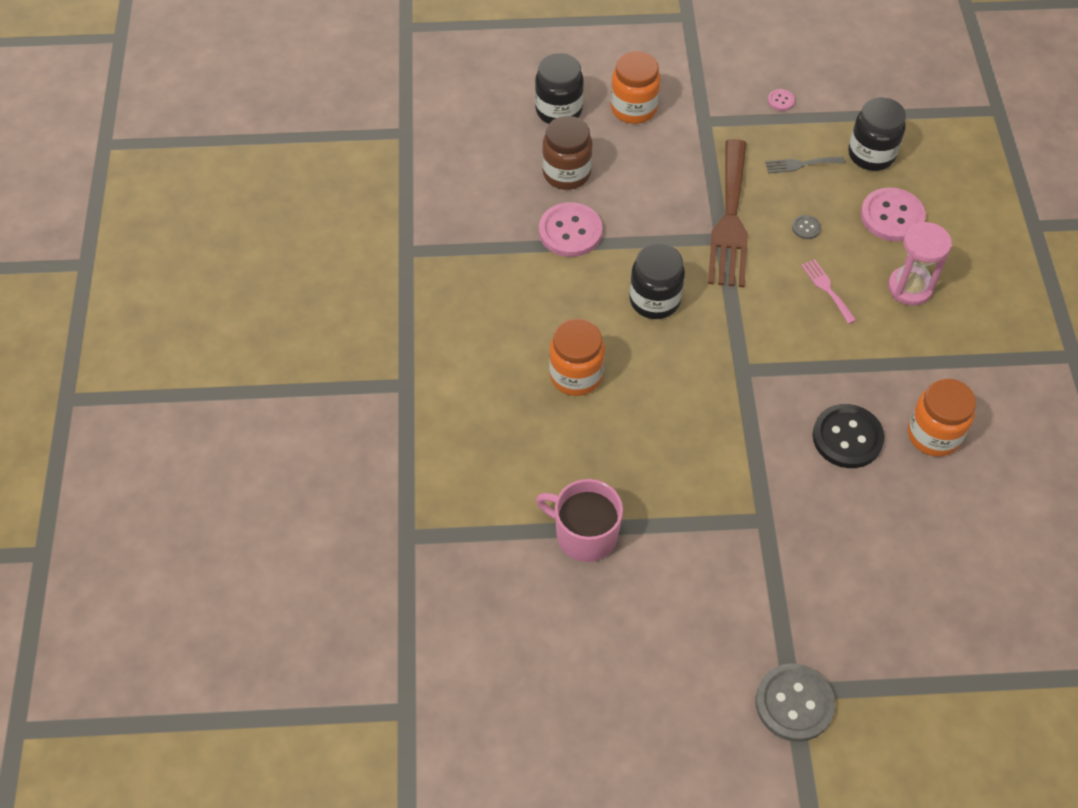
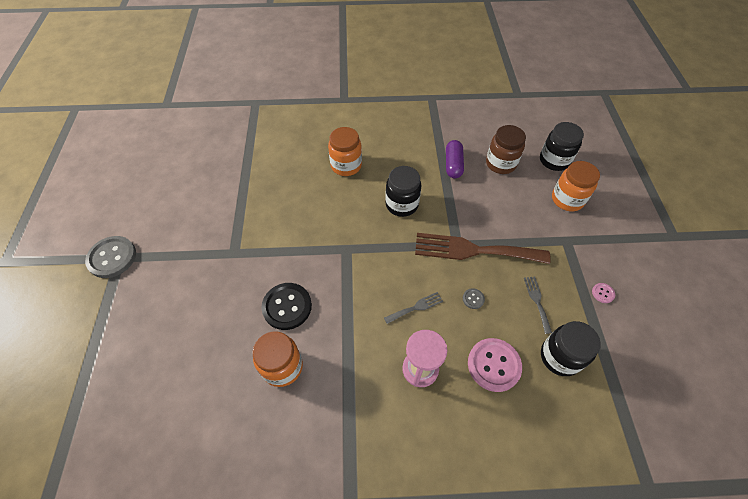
camera: 90 degrees right, 0 degrees up
pink mug [536,479,623,562] -> none
pink button [539,202,603,257] -> purple capsule [446,140,464,178]
pink fork [801,259,857,324] -> grey fork [384,292,443,324]

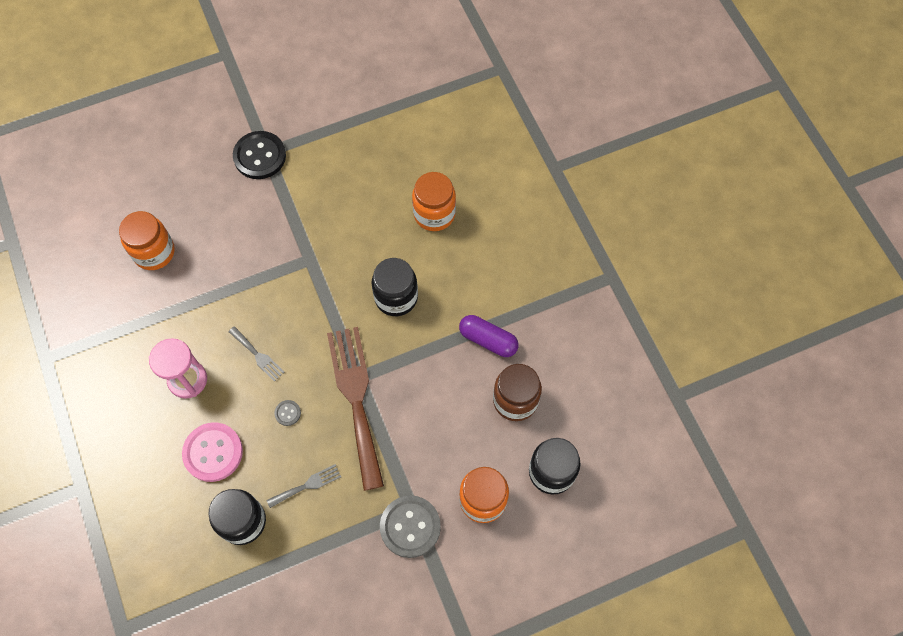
camera: 70 degrees right, 10 degrees up
grey button [85,236,136,278] -> grey button moved to [380,495,441,558]
black button [261,283,312,330] -> black button moved to [233,131,286,179]
purple capsule [446,140,464,178] -> purple capsule turned 45 degrees clockwise [459,315,519,357]
pink button [592,283,615,303] -> none

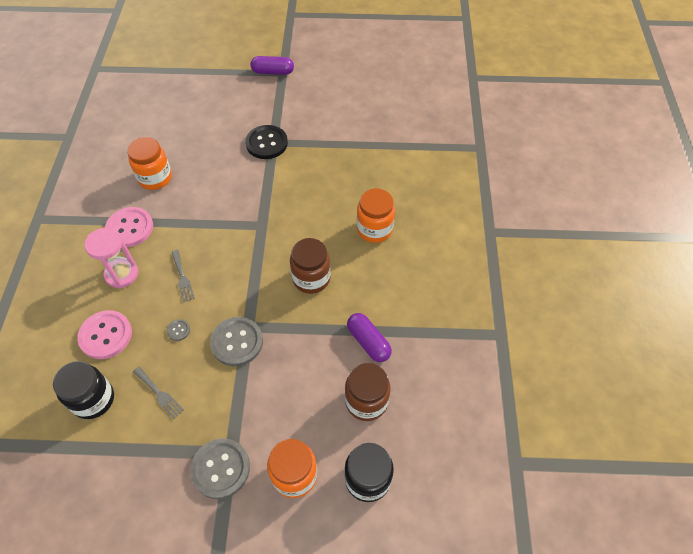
camera: 25 degrees right, 10 degrees down
grey fork [267,464,341,508] -> grey fork turned 45 degrees clockwise [133,366,184,419]
brown fork [327,327,384,491] -> grey button [210,317,263,366]
black jar [372,258,418,316] -> brown jar [290,238,331,294]
none -> pink button [105,207,153,247]
none -> purple capsule [250,56,294,75]

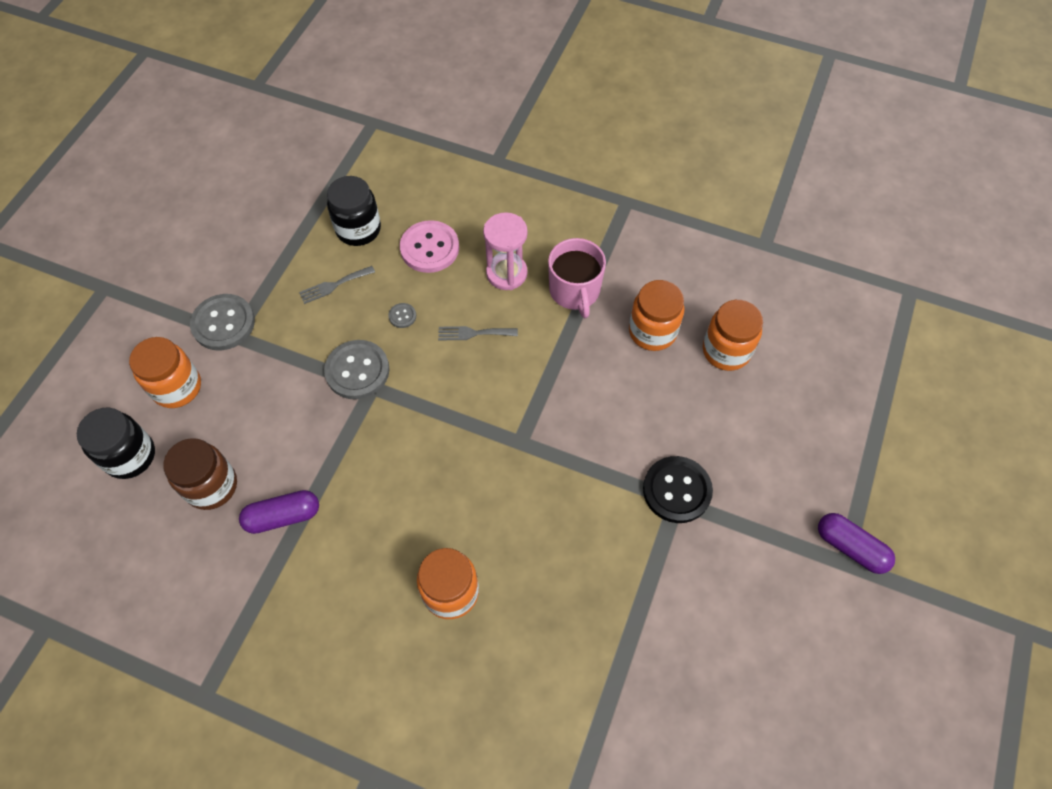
camera: 110 degrees right, 5 degrees up
pink button [105,207,153,247] -> pink mug [548,238,606,318]
purple capsule [250,56,294,75] -> purple capsule turned 75 degrees counterclockwise [818,513,895,574]
brown jar [290,238,331,294] -> none
none -> orange jar [703,300,763,371]

